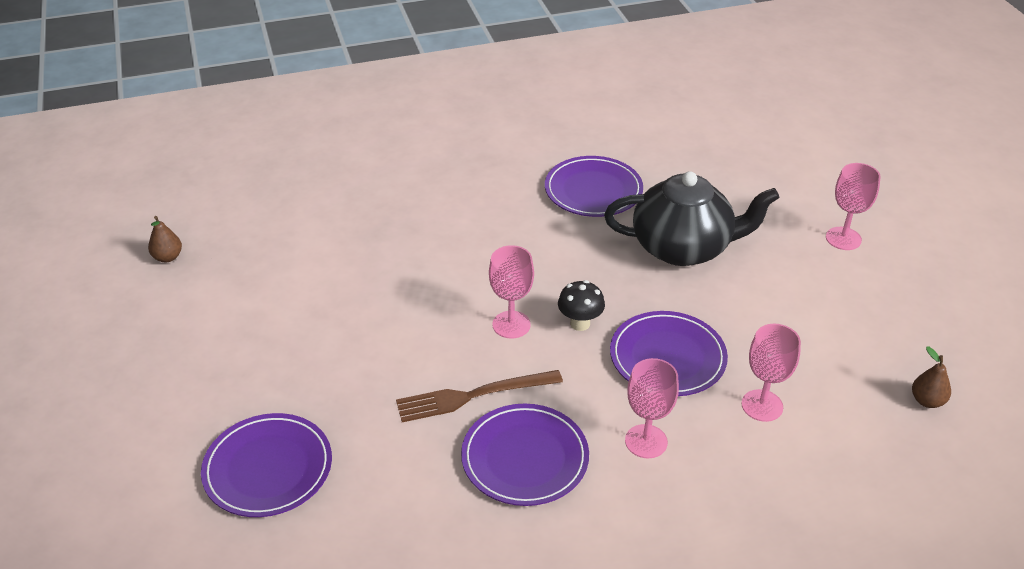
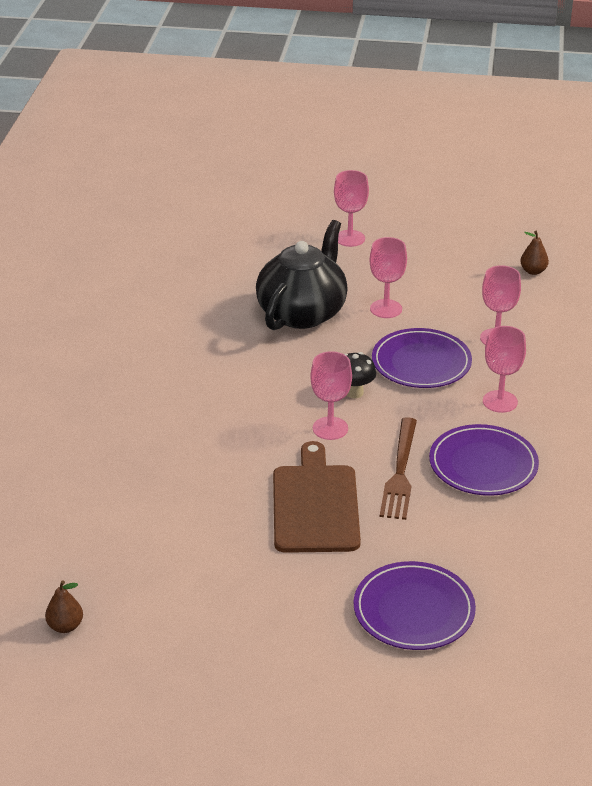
camera: 65 degrees left, 5 degrees down
purple plate [545,156,643,217] -> none
none -> brown cutting board [273,441,361,553]
none -> pink goblet [370,237,407,318]

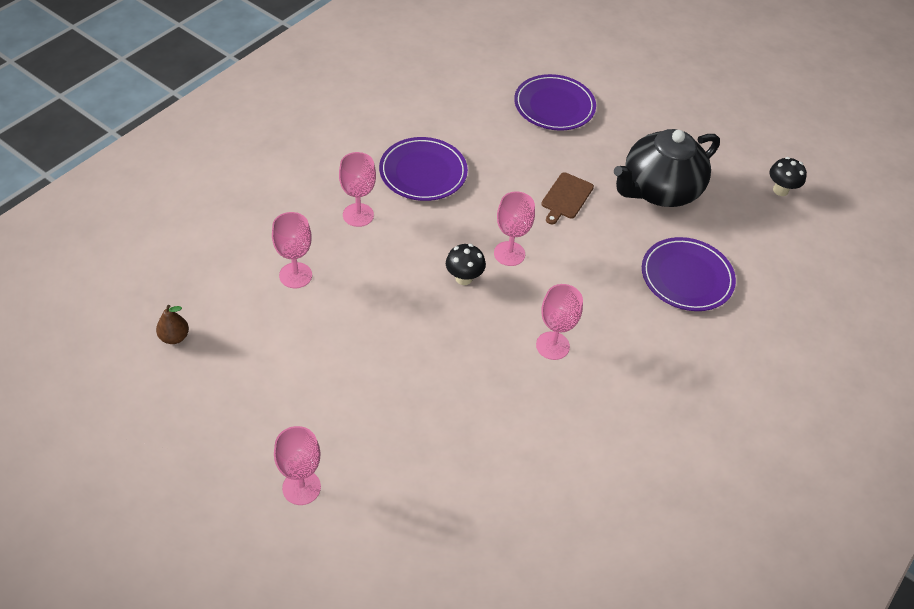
camera: 155 degrees left, 15 degrees up
brown pear [45,580,83,633] -> black mushroom [769,157,807,196]
black teapot [256,220,348,330] -> black teapot moved to [614,129,720,207]
brown cutting board [273,441,361,553] -> brown cutting board [541,172,594,224], size x0.55
pink goblet [370,237,407,318] -> pink goblet moved to [536,284,583,360]
purple plate [372,328,472,388] -> purple plate moved to [642,237,736,311]
brown fork [380,417,417,520] -> none

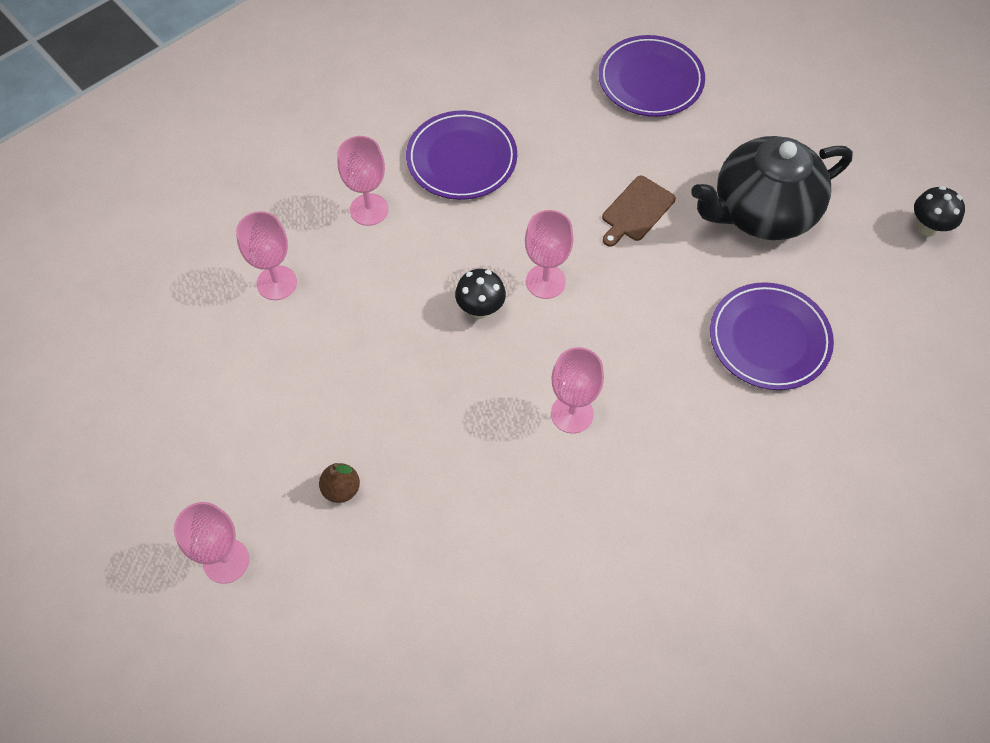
camera: 15 degrees right, 10 degrees up
brown pear [156,305,189,344] -> brown pear moved to [319,463,360,503]

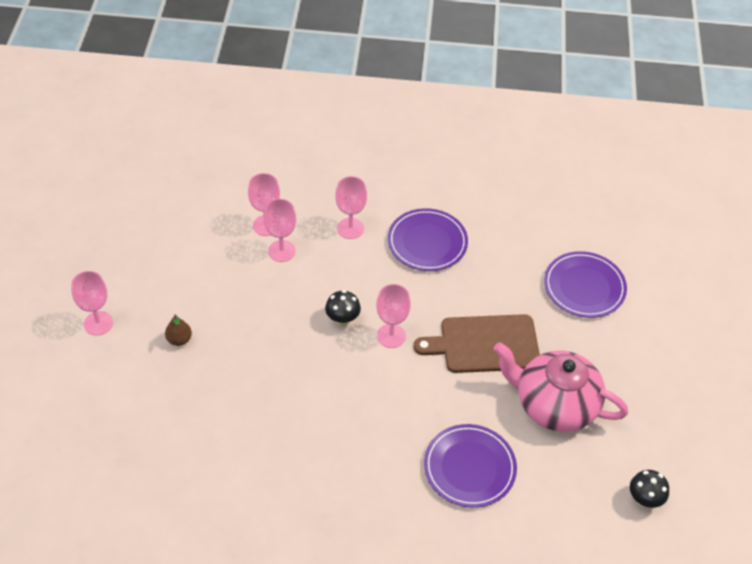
camera: 45 degrees right, 10 degrees down
pink goblet [551,347,604,434] -> pink goblet moved to [264,199,296,262]
brown cutting board [602,176,676,247] -> brown cutting board [414,314,540,373], size x1.81
black teapot [691,136,853,240] -> pink teapot [494,342,628,432]

